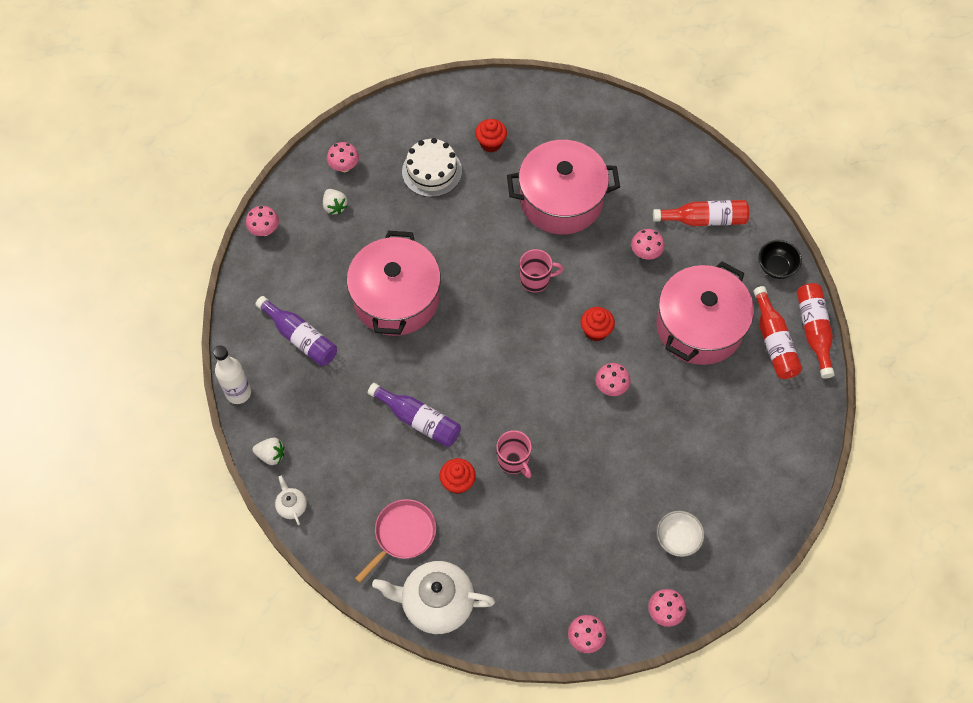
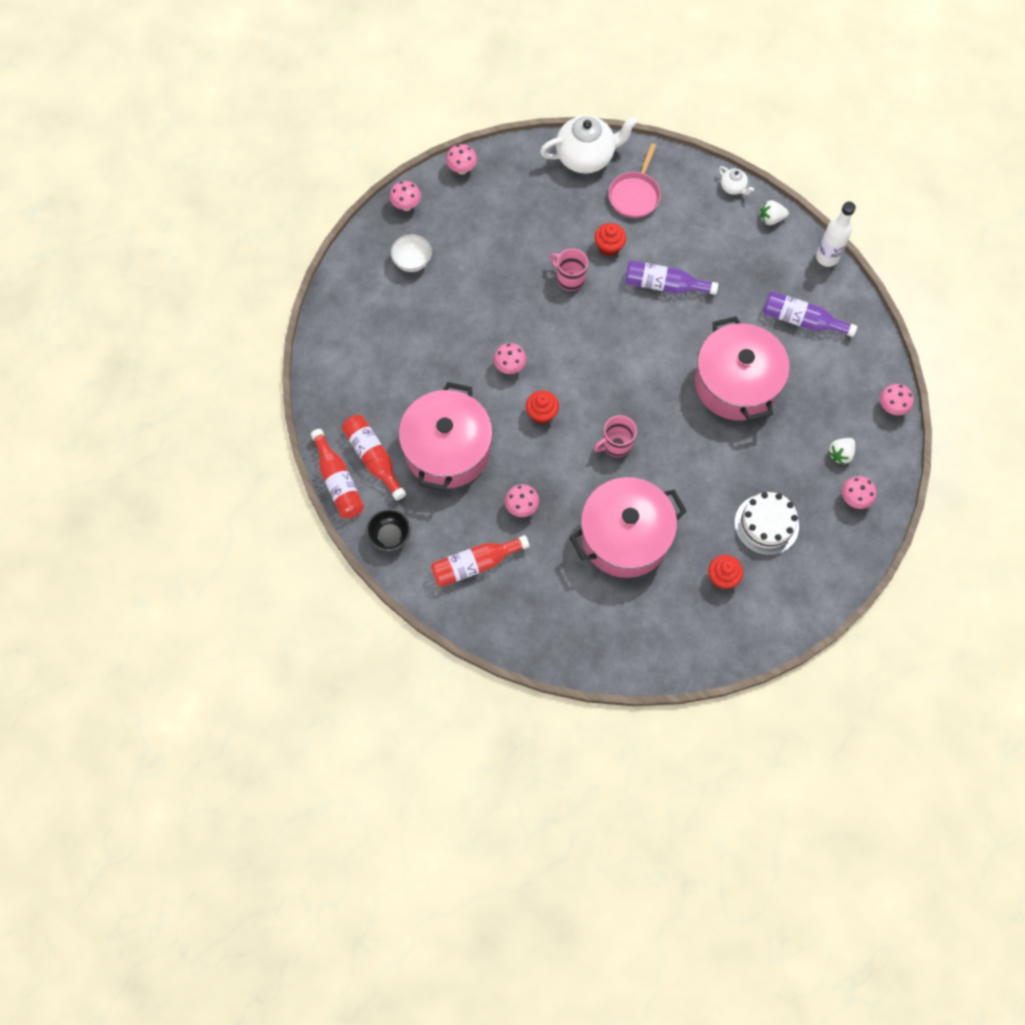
camera: 160 degrees right, 5 degrees up
white strawberry [323,189,347,214] -> white strawberry turned 90 degrees counterclockwise [828,438,855,464]

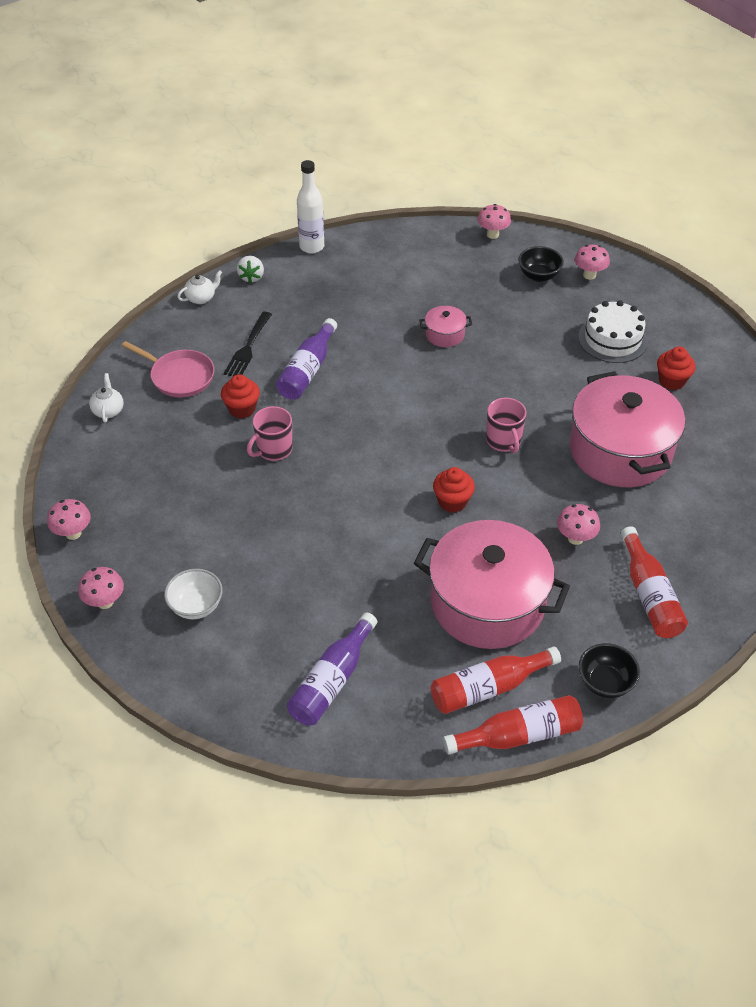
camera: 80 degrees left, 20 degrees down
pink mushroom [493,343,527,374] -> none
white teapot [540,115,638,174] -> white teapot [89,373,124,423], size x0.45
pink pot [695,316,790,421] -> pink pot [419,306,472,347], size x0.42
purple bottle [763,291,857,337] -> purple bottle moved to [287,612,377,725]
white strawberry [828,438,855,464] -> black bowl [518,246,564,282]
none -> black fork [224,312,272,376]

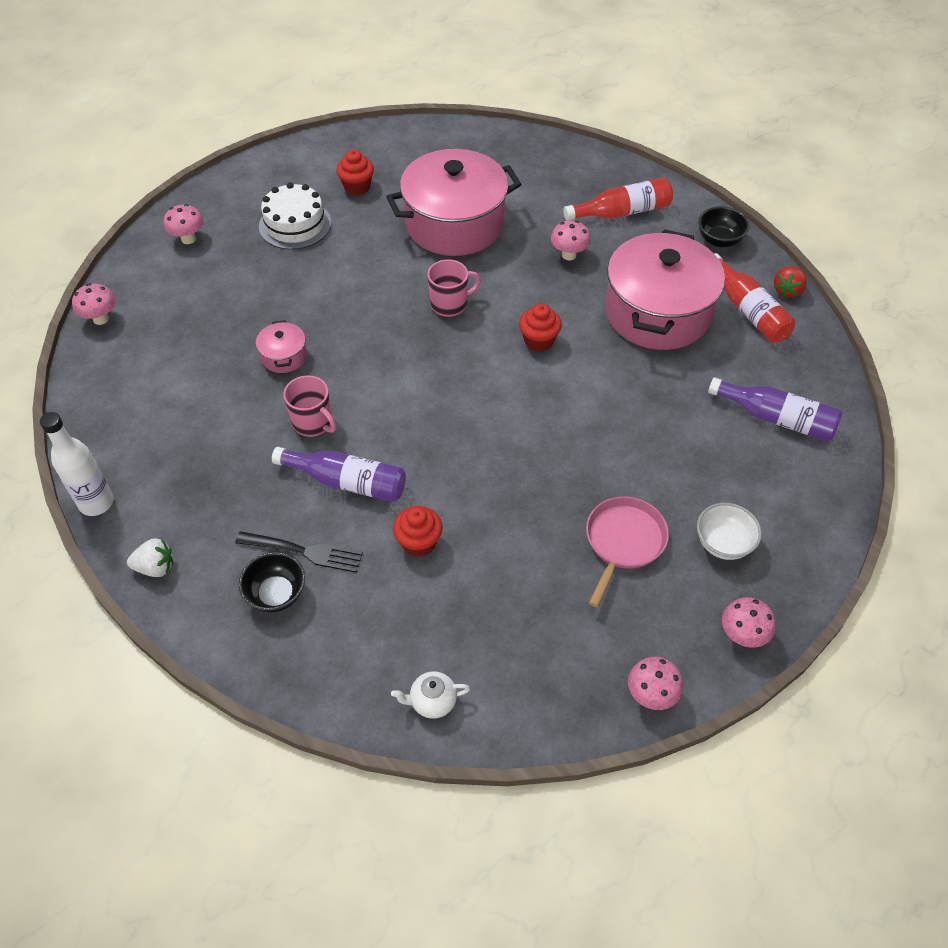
camera: 95 degrees left, 5 degrees up
pink pan [122,341,214,397] -> pink pan moved to [586,496,669,607]
white teapot [177,270,222,304] -> none
pink mug [247,406,293,461] -> pink mug moved to [283,375,336,437]
red bottle [443,695,583,754] -> red strawberry [774,266,807,298]
black bowl [518,246,564,282] -> black bowl moved to [239,552,305,612]

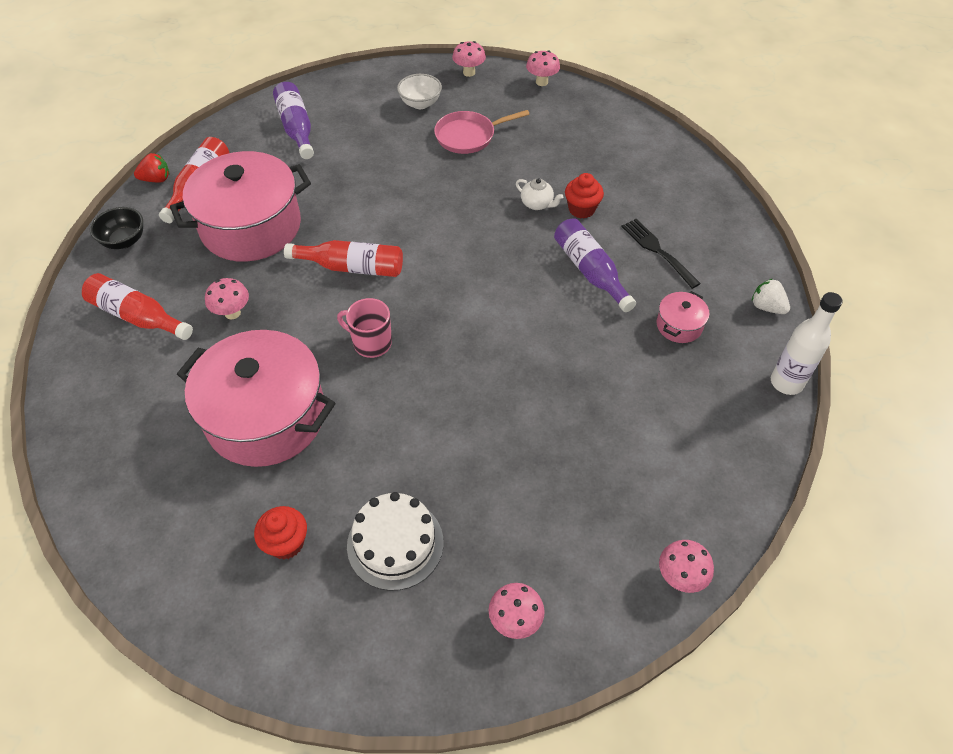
camera: 135 degrees left, 0 degrees up
black bowl [239,552,305,612] -> none
pink pot [256,320,307,373] -> pink pot moved to [657,291,709,343]
pink mug [283,375,336,437] -> none
white teapot [391,671,470,719] -> white teapot moved to [516,179,564,210]
red cupcake [519,304,562,352] -> red bottle [284,240,403,277]

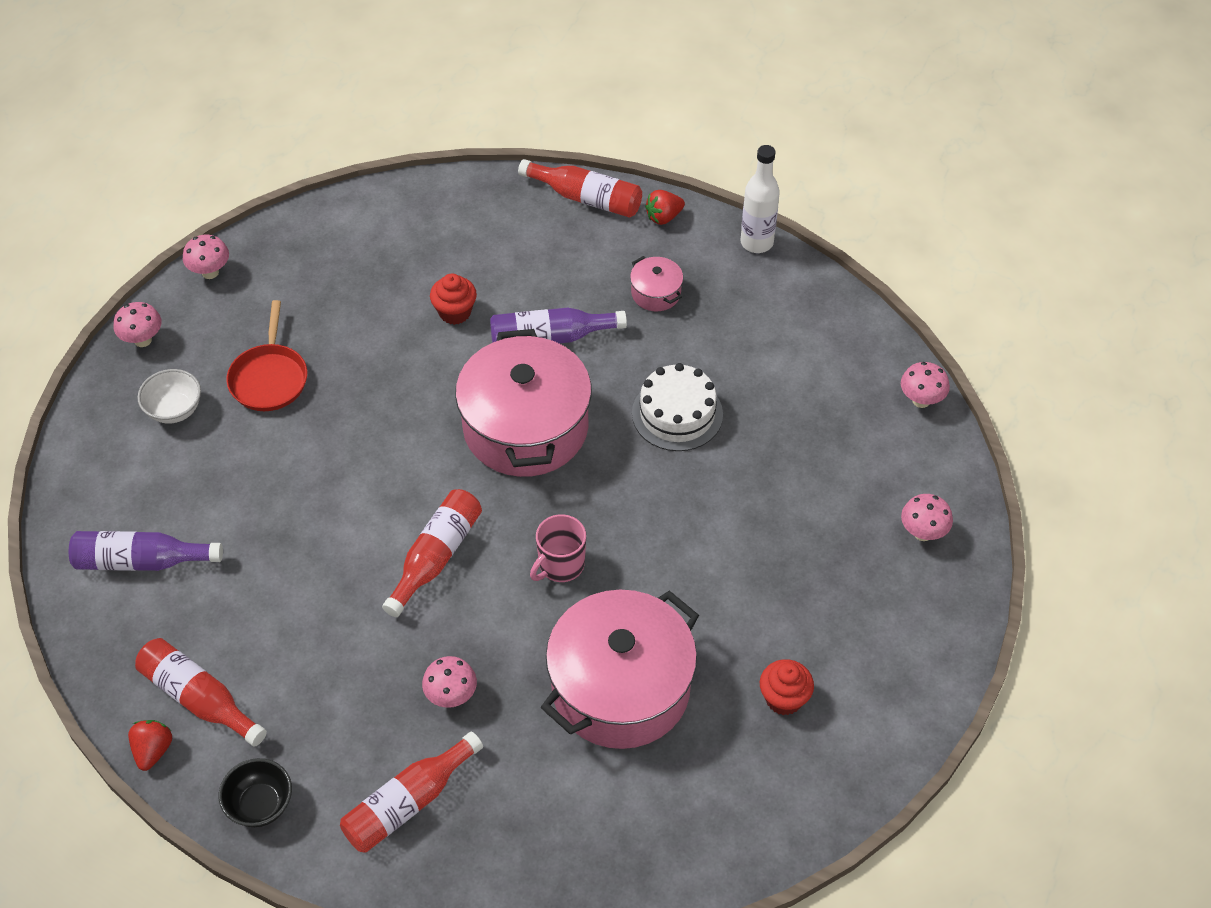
camera: 70 degrees left, 0 degrees up
pink pot [170,151,311,262] -> pink pot moved to [455,329,592,477]
white cake [347,492,444,591] -> white cake moved to [632,363,723,451]
pink pan [434,110,530,154] -> red pan [226,300,307,411]
white teapot [516,179,564,210] -> none
black fork [621,219,701,289] -> none
white strawberry [752,279,790,314] -> red strawberry [645,190,685,225]
none -> red bottle [518,159,642,218]

